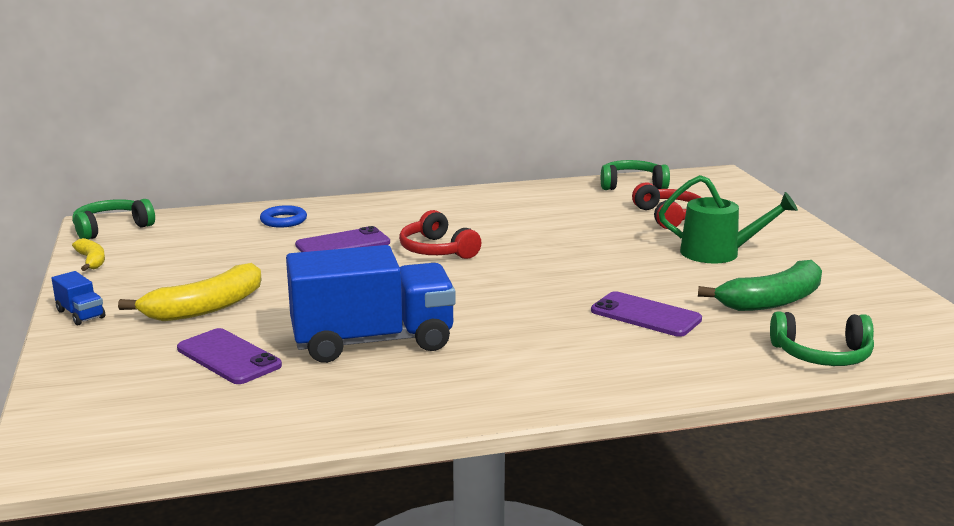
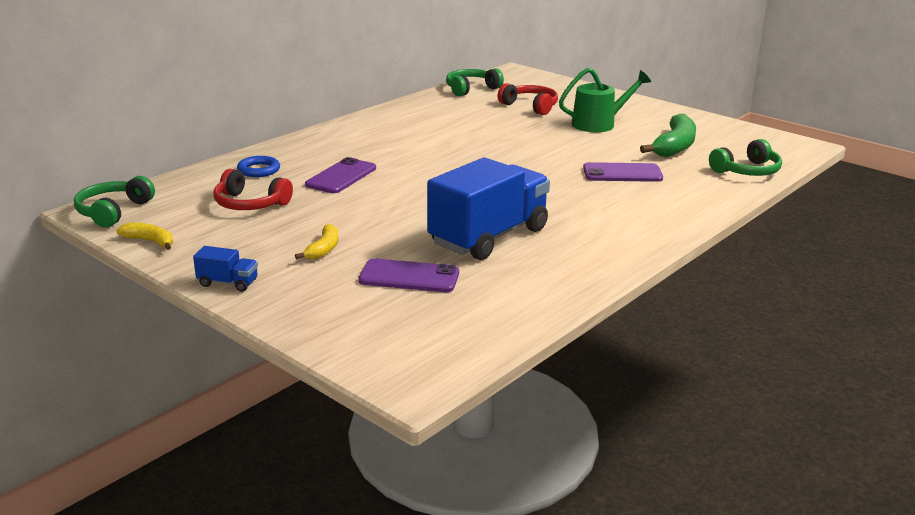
camera: 35 degrees left, 5 degrees up
yellow banana [118,263,262,321] -> yellow banana [295,224,338,260], size x0.55
red headphones [399,210,482,259] -> red headphones moved to [213,169,293,210]

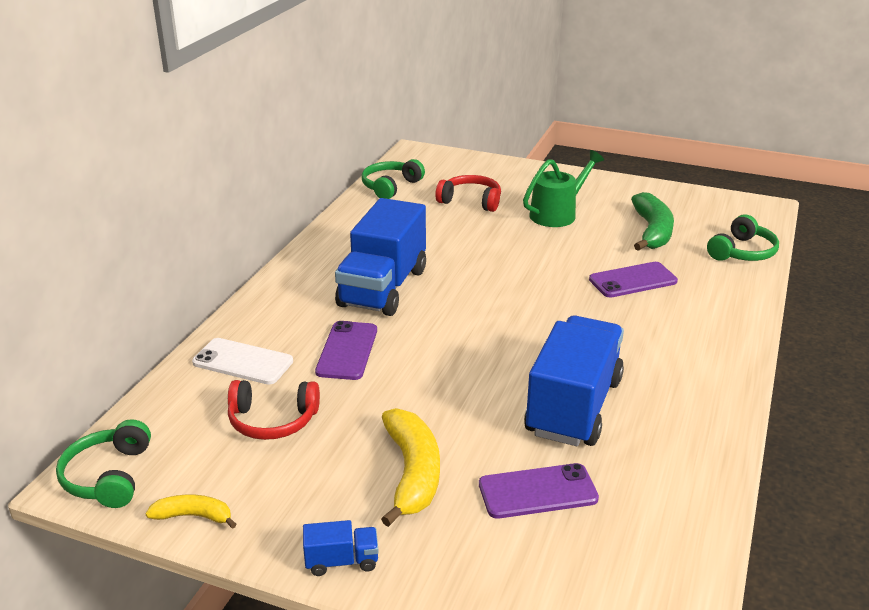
camera: 20 degrees left, 5 degrees up
blue ring [237,156,280,177] -> white phone [192,338,293,385]
yellow banana [295,224,338,260] -> yellow banana [381,408,440,527], size x1.83
none -> blue truck [335,198,426,316]

